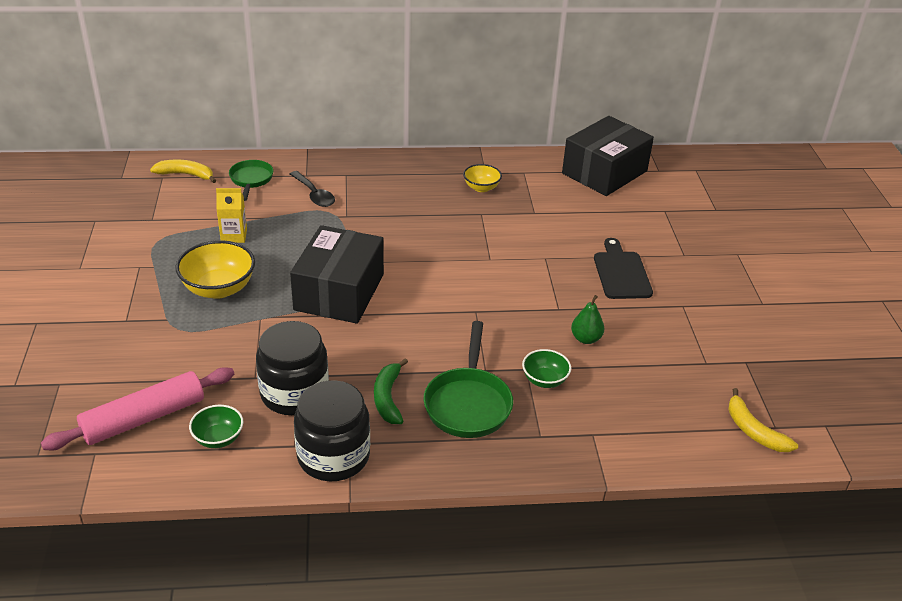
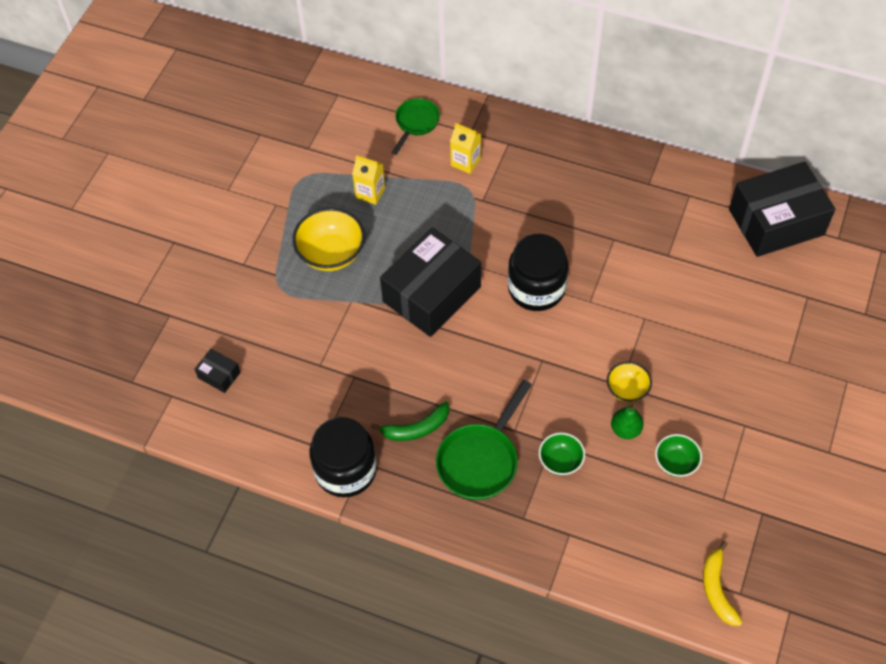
camera: 30 degrees right, 20 degrees up
pink rolling pin [41,367,234,450] -> black box [195,349,241,393]
yellow banana [150,160,216,183] -> none
green bowl [189,405,243,448] -> green bowl moved to [655,434,702,477]
black jar [256,321,329,415] -> black jar moved to [508,234,568,311]
black spoon [290,171,335,207] -> yellow carton [450,123,481,174]
green banana [374,358,408,424] -> green banana turned 135 degrees counterclockwise [371,401,449,441]
yellow bowl [463,164,502,192] -> yellow bowl moved to [607,362,652,403]
black cutting board [594,238,653,299] -> none

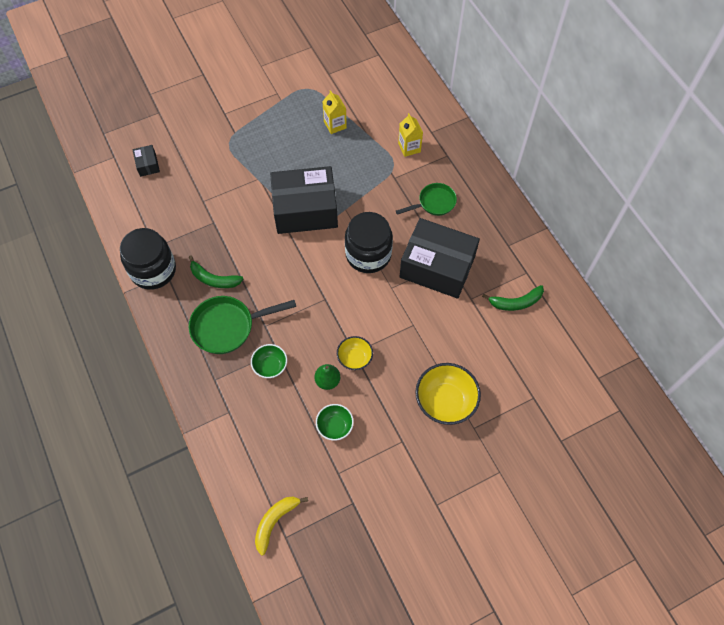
camera: 40 degrees right, 5 degrees up
yellow bowl [292,208,365,271] -> yellow bowl moved to [415,363,481,425]
green pan [392,98,440,155] -> green pan moved to [396,183,457,216]
black box [729,162,835,257] -> black box moved to [400,218,480,299]
none -> green banana [482,285,544,311]

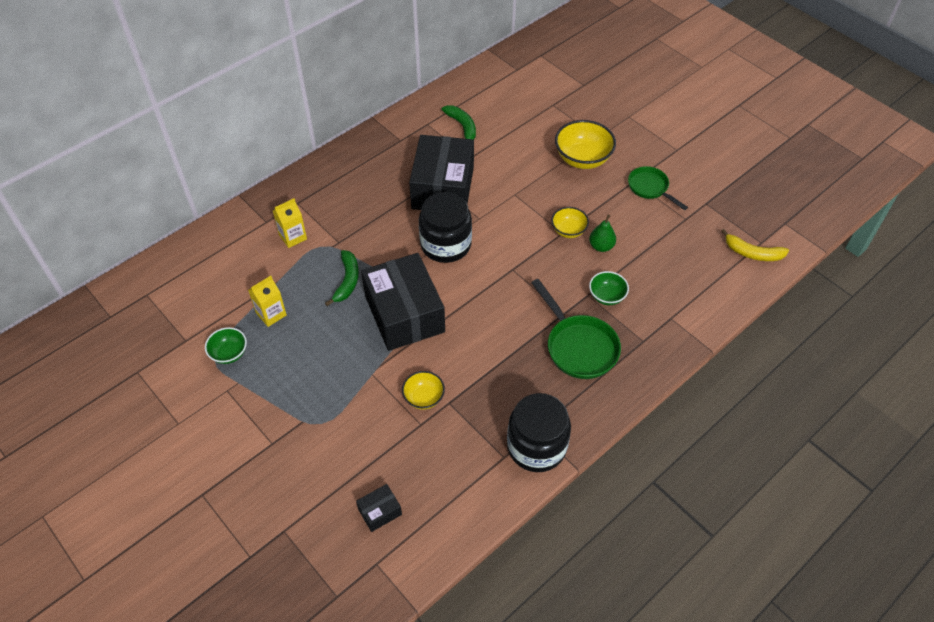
camera: 105 degrees left, 10 degrees down
green banana [189,256,243,288] -> green banana moved to [325,250,359,306]
green bowl [316,404,354,441] -> green bowl moved to [205,327,247,364]
green pan [396,183,457,216] -> green pan moved to [628,166,688,210]
none -> yellow bowl [402,371,445,410]

